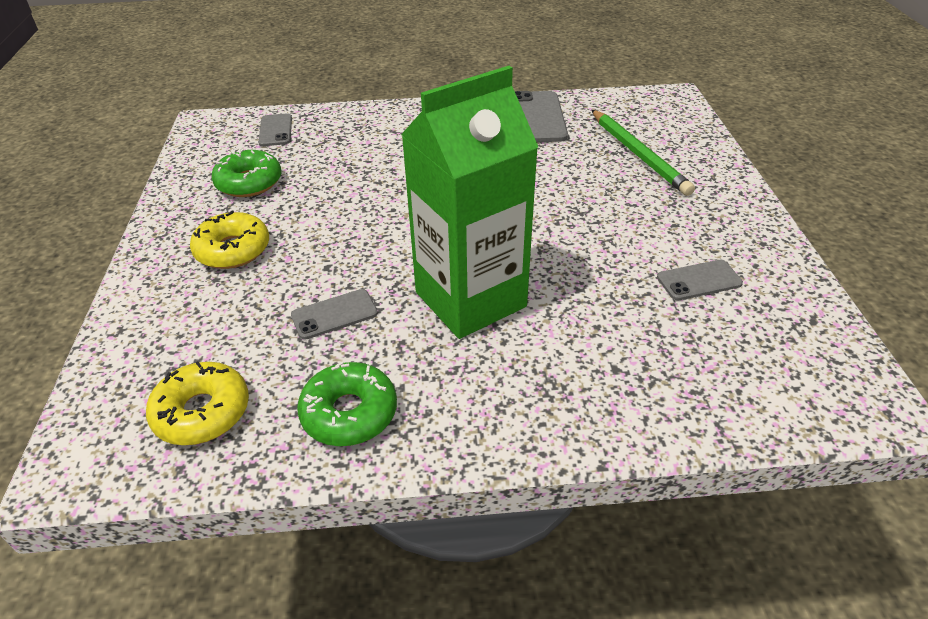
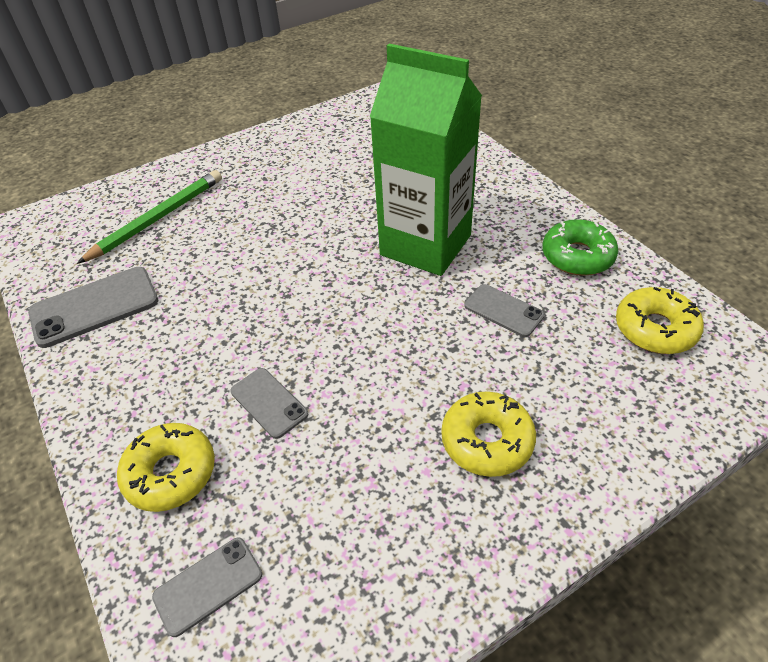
camera: 115 degrees left, 5 degrees up
green donut [211,149,281,197] -> none
grey phone [657,260,743,300] -> grey phone moved to [230,368,308,439]
none -> yellow donut [117,423,215,512]

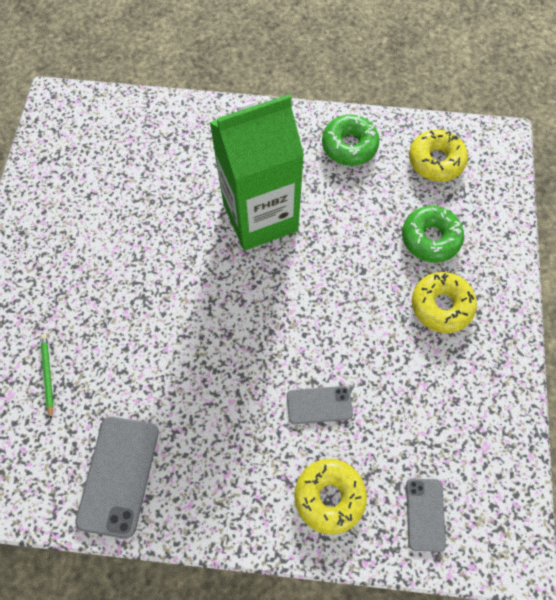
camera: 55 degrees left, 20 degrees up
green pencil [77,170,222,264] -> green pencil [40,334,54,419], size x0.51
grey phone [464,284,545,337] -> none
none -> green donut [402,206,464,263]

